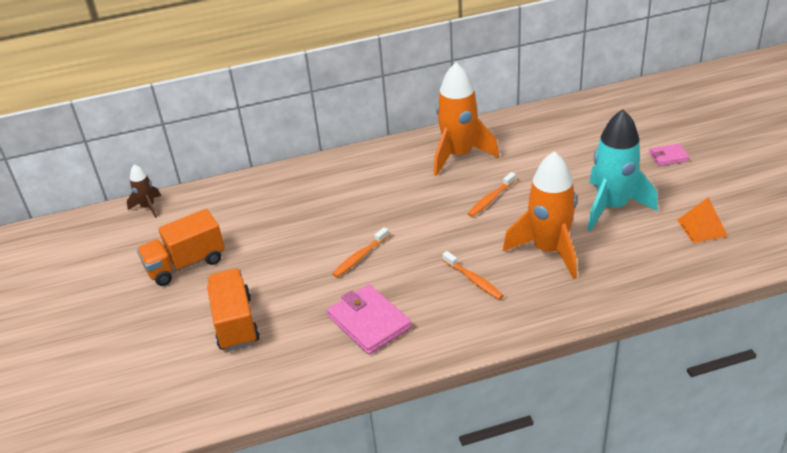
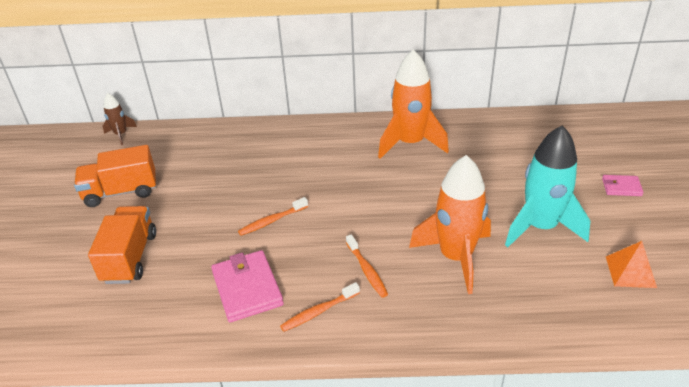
camera: 15 degrees right, 0 degrees up
orange toothbrush [468,172,516,217] -> orange toothbrush moved to [280,282,360,332]

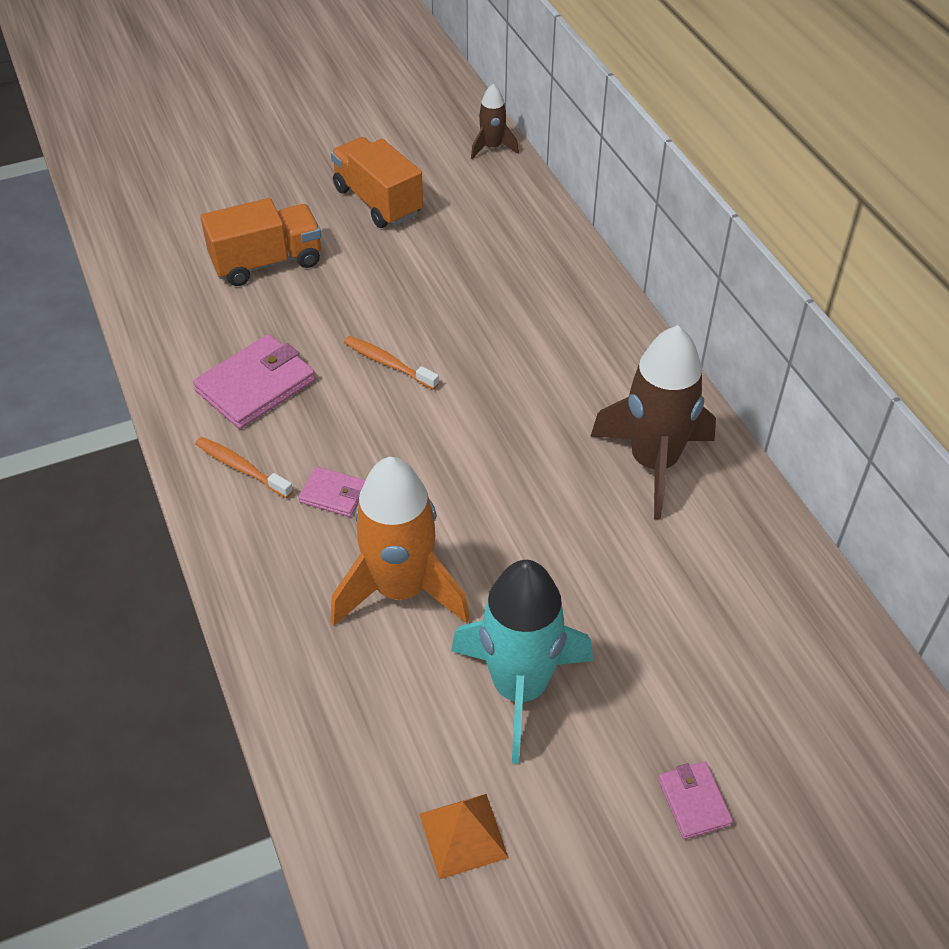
camera: 65 degrees right, 10 degrees up
orange toothbrush [346,234,388,298] -> pink wallet [298,466,366,517]
orange rocket [378,49,449,159] -> brown rocket [590,325,716,520]

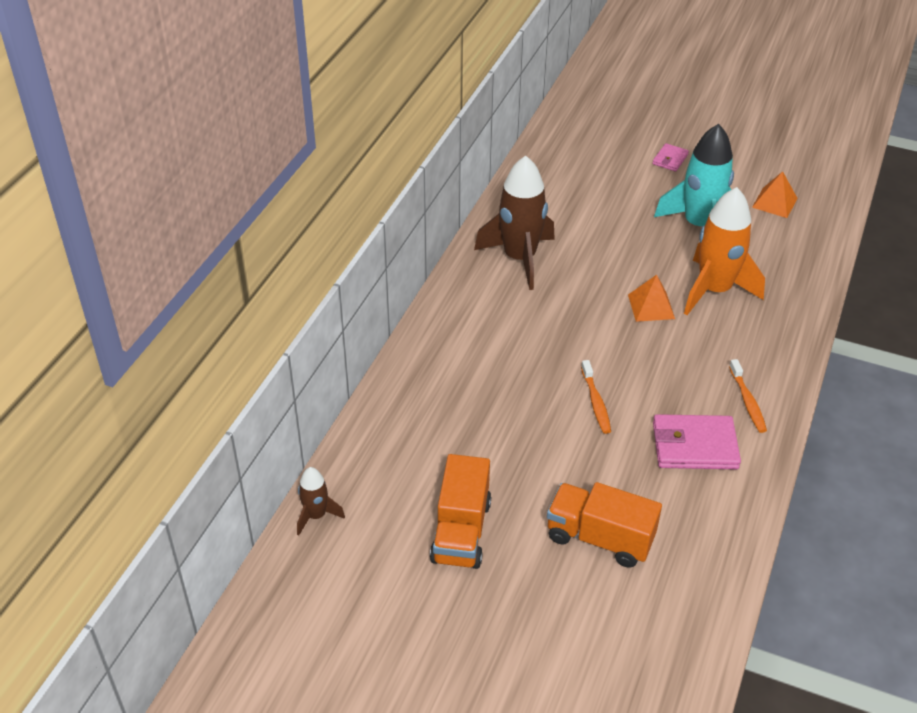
camera: 135 degrees left, 5 degrees down
pink wallet [298,466,366,517] -> none
none -> orange pyramid [628,275,675,322]

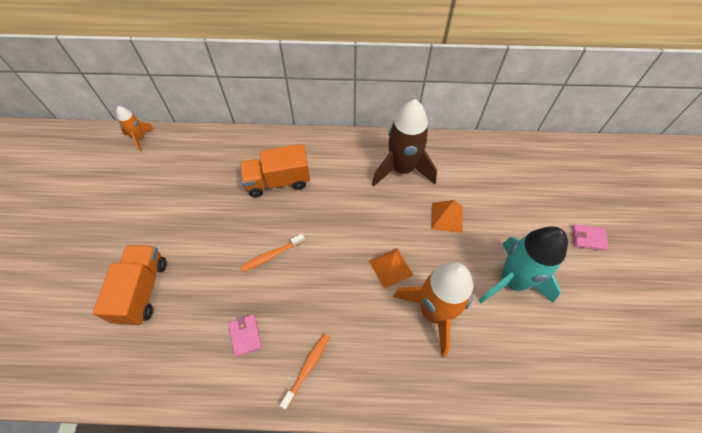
camera: 70 degrees right, 15 degrees up
brown rocket [297,467,345,536] -> orange rocket [116,106,155,151]
orange truck [430,454,491,569] -> orange truck moved to [240,144,310,197]
pink wallet [653,414,741,469] -> pink wallet [228,314,262,357], size x0.54
orange toothbrush [729,359,767,433] -> orange toothbrush turned 150 degrees clockwise [280,334,330,410]
orange pyramid [752,171,798,218] -> orange pyramid moved to [431,200,463,233]

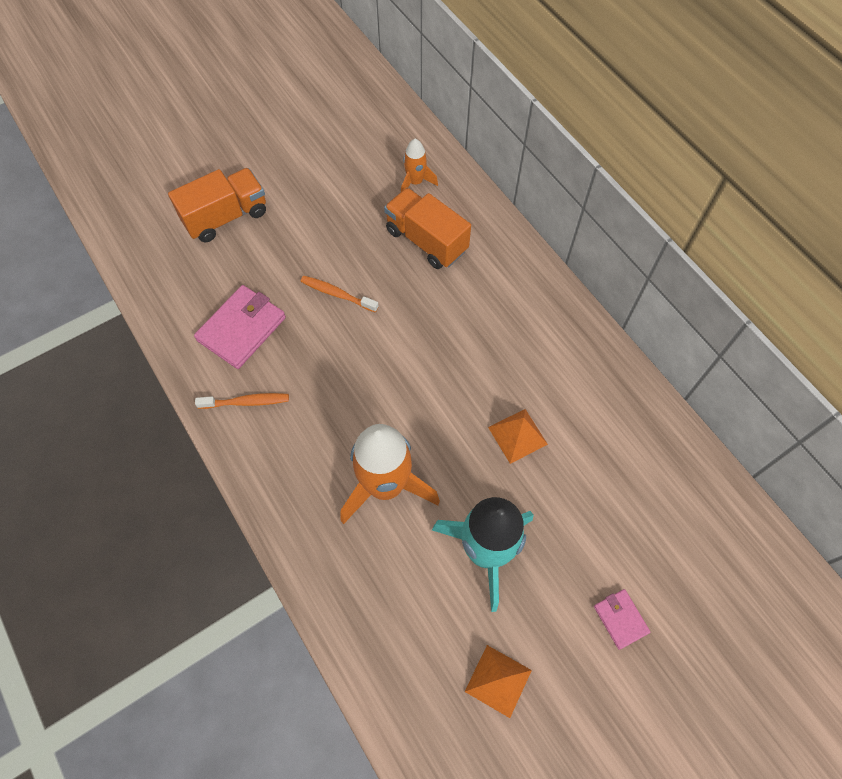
camera: 55 degrees right, 5 degrees up
orange rocket [116,106,155,151] -> orange rocket moved to [401,139,438,192]
pink wallet [228,314,262,357] -> pink wallet [194,285,286,369], size x1.85
orange pyramid [369,248,413,289] -> orange pyramid moved to [465,645,532,718]
brown rocket [372,99,437,186] -> none

